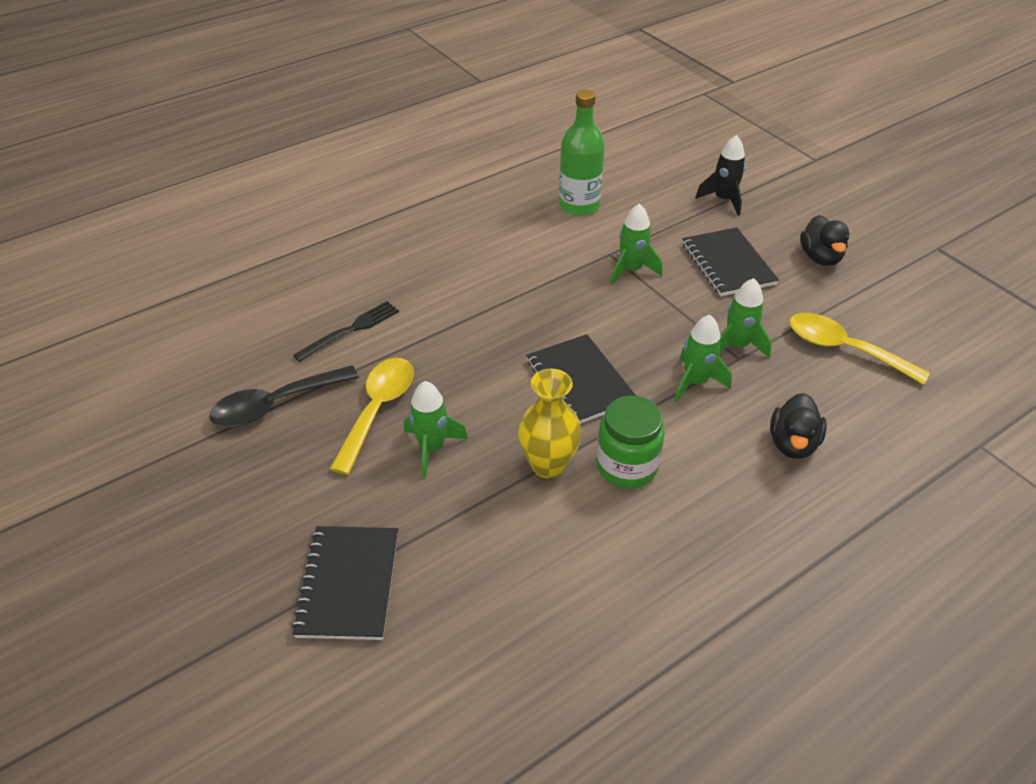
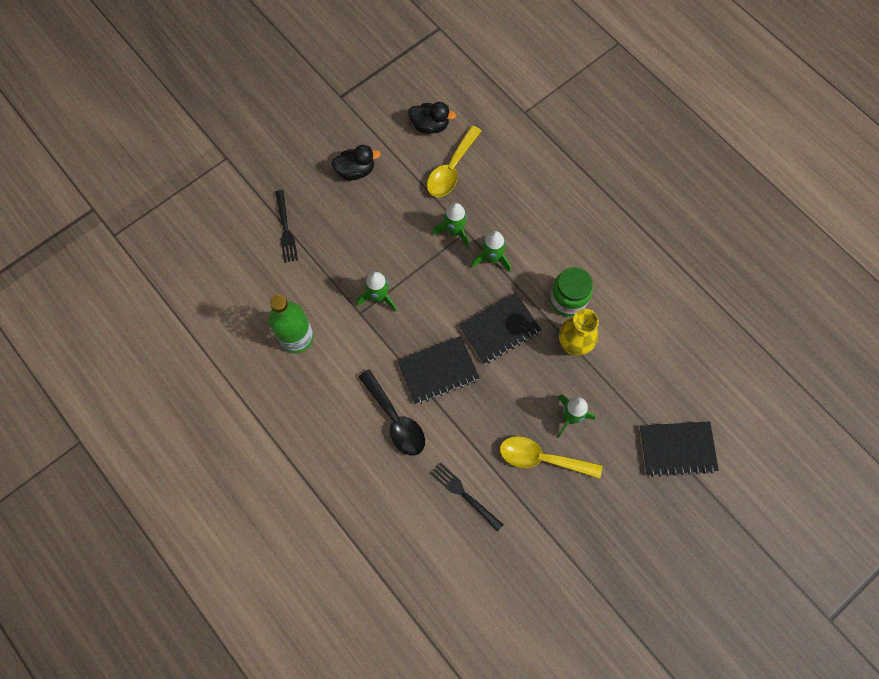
camera: 95 degrees left, 25 degrees up
black spoon [209,365,359,427] -> black spoon moved to [358,369,425,456]
black notebook [682,227,779,296] -> black notebook moved to [397,336,480,404]
black rocket [695,135,746,216] -> black fork [275,190,298,263]
black duck [770,393,827,459] -> black duck moved to [408,102,456,134]

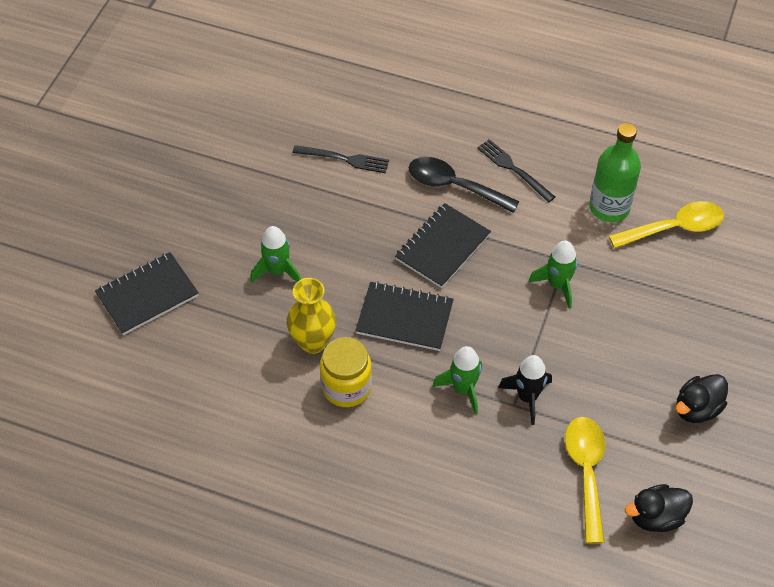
camera: 150 degrees right, 15 degrees down
black fork [275,190,298,263] -> black fork moved to [477,139,555,202]
green rocket [432,203,469,249] -> black rocket [498,355,552,425]
black notebook [459,292,541,364] -> black notebook turned 75 degrees clockwise [355,281,454,351]
yellow spoon [500,436,602,479] -> yellow spoon moved to [609,201,724,249]
green jar [550,267,593,317] -> yellow jar [320,337,372,407]

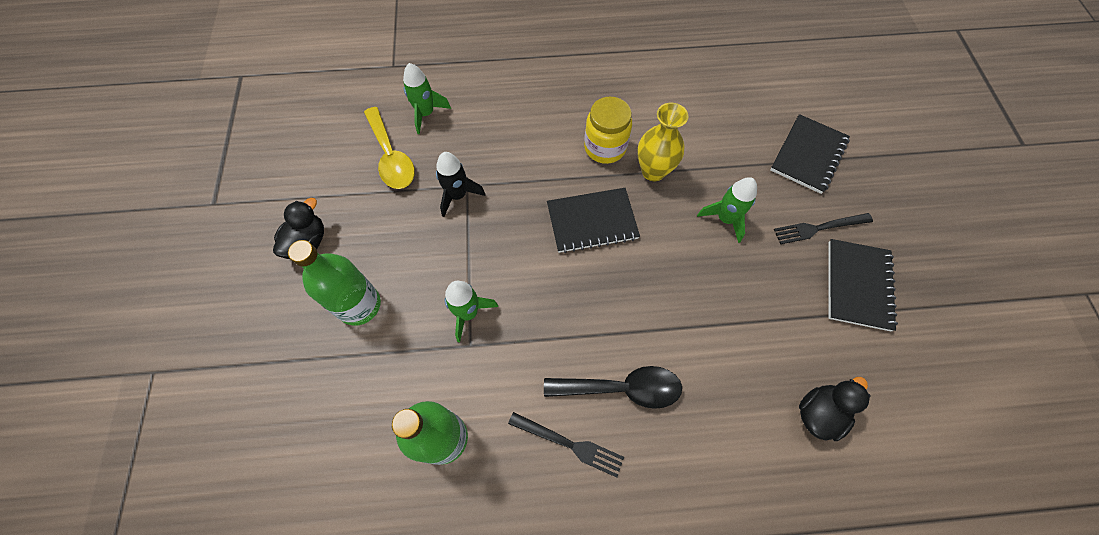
camera: 155 degrees right, 10 degrees up
black fork [293,145,389,173] -> black fork moved to [774,213,873,244]
black notebook [395,203,491,288] -> black notebook moved to [828,239,898,332]
green rocket [433,346,482,415] -> green rocket moved to [403,63,451,134]
yellow spoon [609,201,724,249] -> none
black duck [625,484,693,532] -> black duck moved to [799,377,871,441]
none -> green bottle [288,240,381,326]

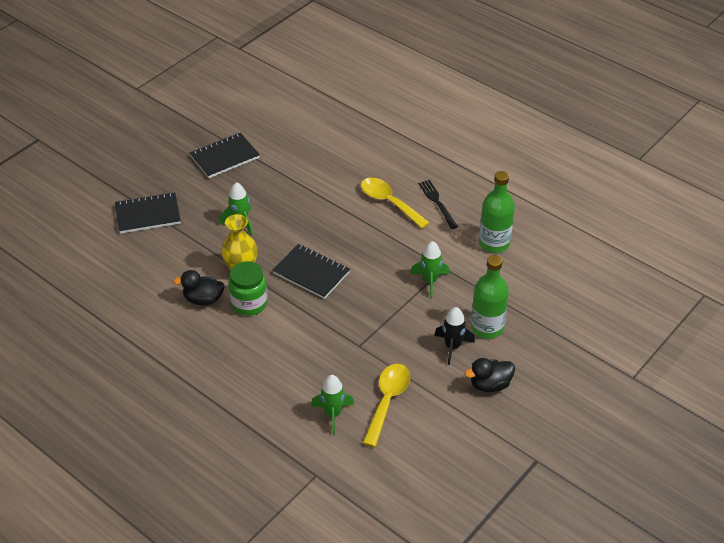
camera: 135 degrees left, 20 degrees down
black rocket [436,152,486,217] -> black rocket moved to [434,307,475,365]
black spoon [544,366,682,409] -> yellow spoon [361,177,430,229]
yellow jar [584,97,632,164] -> green jar [228,261,268,316]
black fork [774,213,873,244] -> none
black duck [799,377,871,441] -> black duck moved to [173,270,225,306]

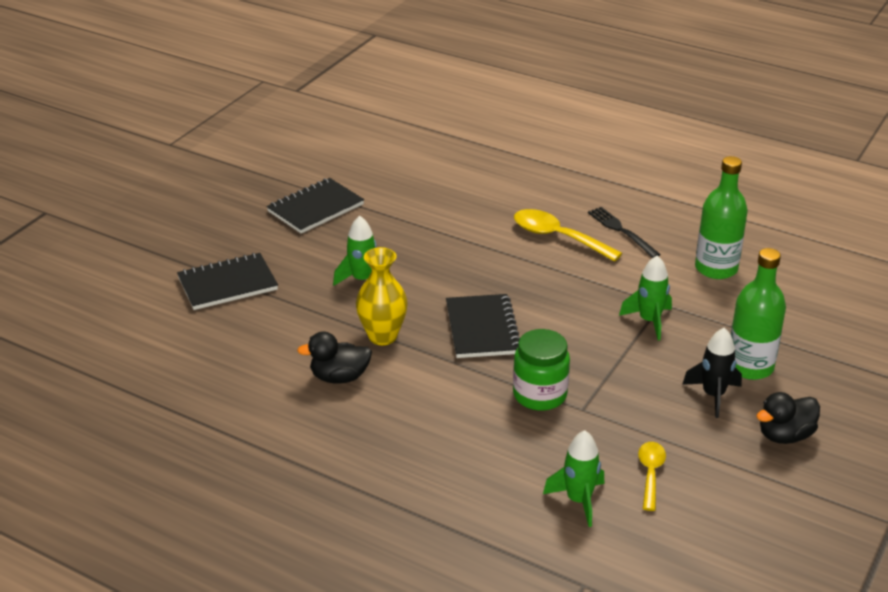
camera: 10 degrees left, 10 degrees down
green jar [228,261,268,316] -> green jar moved to [513,329,570,411]
black notebook [272,244,350,299] -> black notebook turned 60 degrees clockwise [446,294,520,358]
yellow spoon [363,364,410,447] -> yellow spoon [638,442,666,511], size x0.61

